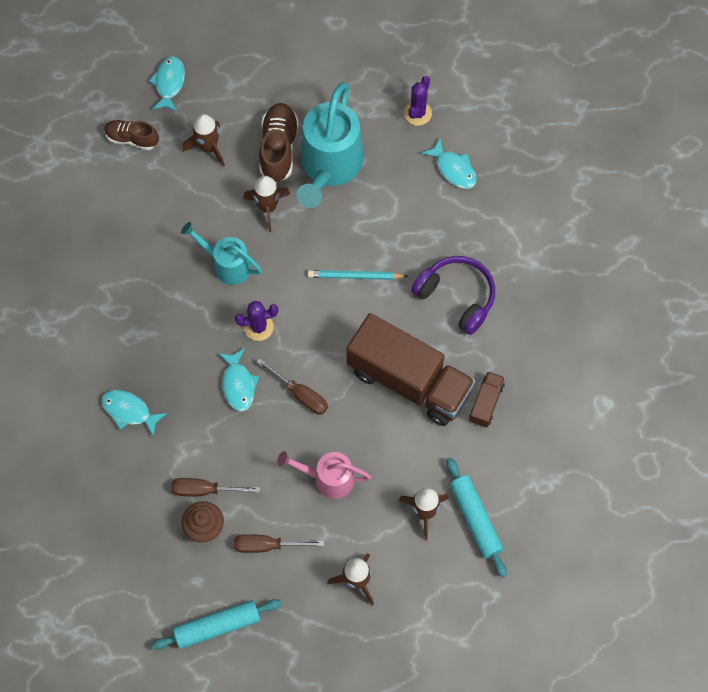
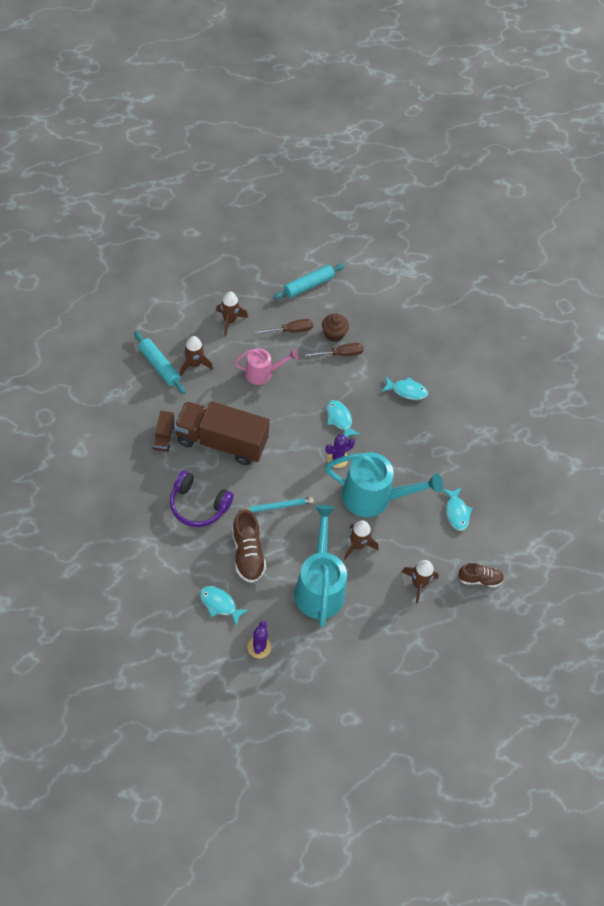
camera: 160 degrees right, 10 degrees down
turquoise fish [149,56,185,112] -> turquoise fish moved to [442,487,473,531]
turquoise watering can [181,222,262,285] -> turquoise watering can [325,452,443,517], size x1.72
brown screwdriver [256,358,328,415] -> none
brown shoe [259,103,299,183] -> brown shoe moved to [232,509,266,583]

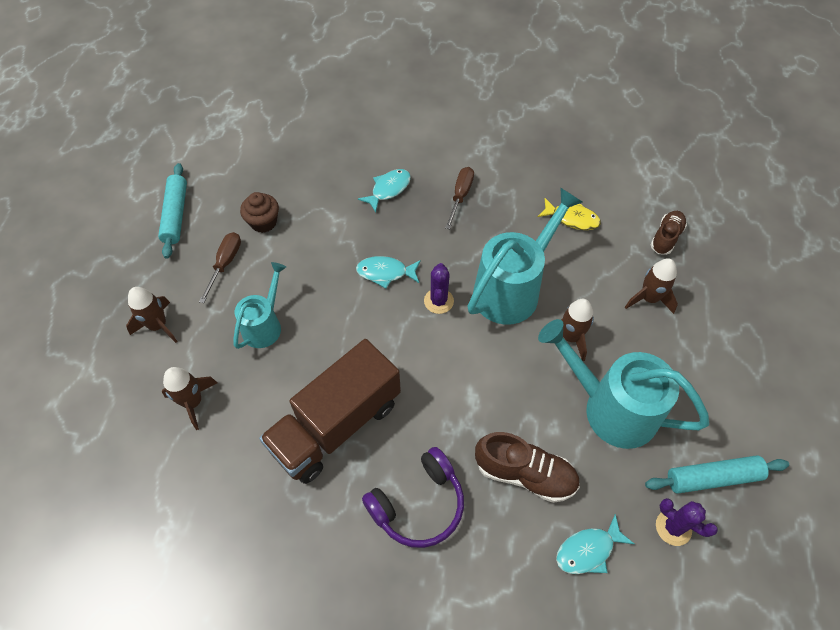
camera: 55 degrees left, 0 degrees up
turquoise rolling pin [134,331,186,394] -> turquoise rolling pin moved to [645,455,789,494]
brown truck [153,411,175,452] -> none
pink watering can [234,348,298,385] -> turquoise watering can [234,262,286,349]
turquoise pencil [238,497,314,512] -> none
brown screwdriver [305,343,363,357] -> brown screwdriver moved to [445,167,474,229]
turquoise fish [442,487,473,531] -> yellow fish [538,198,601,230]

